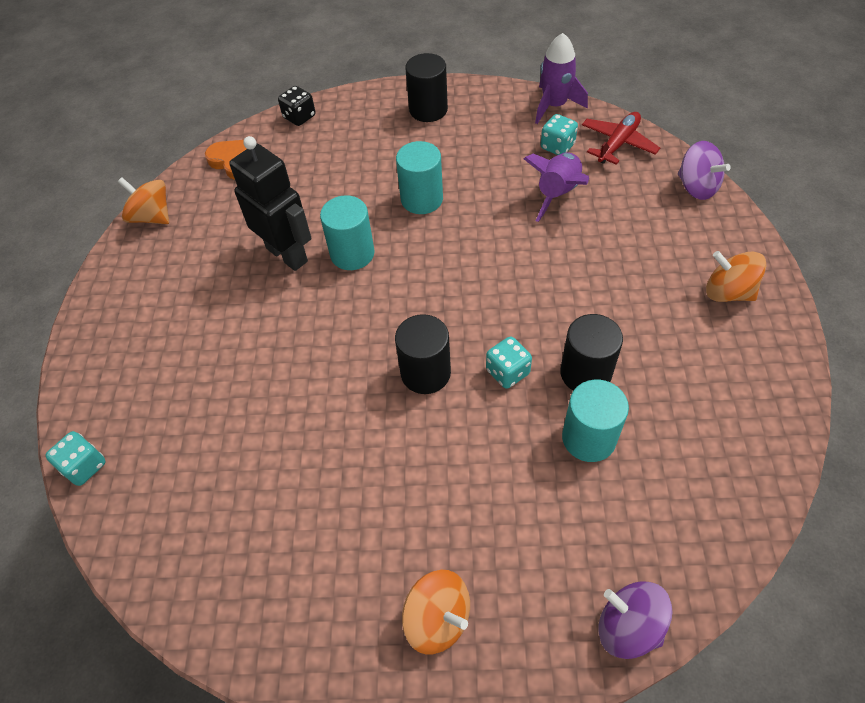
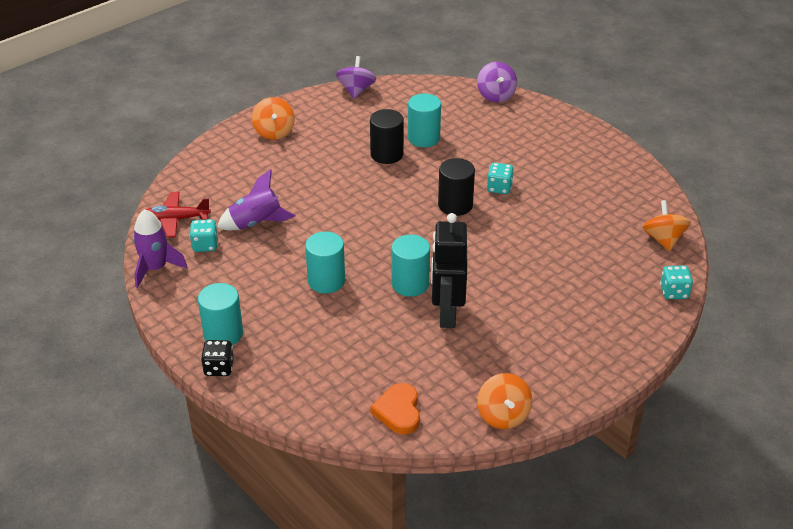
camera: 135 degrees left, 15 degrees down
black dice [278,86,315,126] -> black dice moved to [201,340,234,376]
orange spinning top [402,570,470,655] -> orange spinning top moved to [642,200,691,251]
black cylinder [405,53,448,122] -> turquoise cylinder [198,283,243,345]
turquoise dice [486,336,532,389] -> turquoise dice moved to [487,163,514,194]
purple spinning top [678,141,731,200] -> purple spinning top moved to [336,56,376,99]

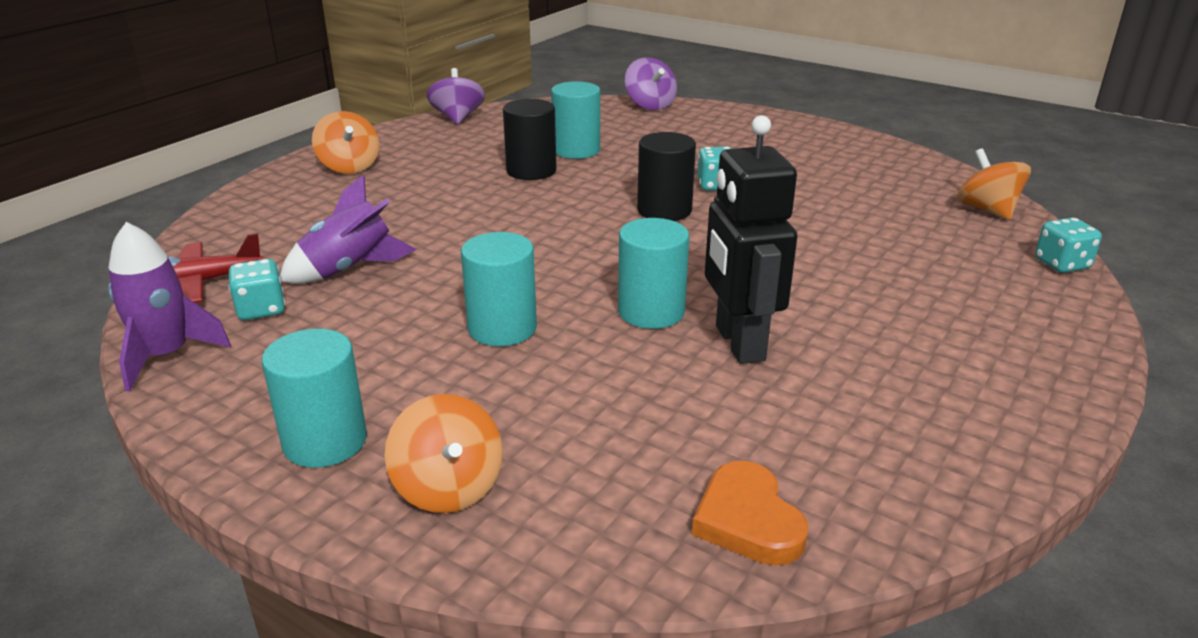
camera: 15 degrees left, 10 degrees down
black dice [201,340,234,376] -> none
orange spinning top [477,373,532,429] -> orange spinning top moved to [385,394,503,513]

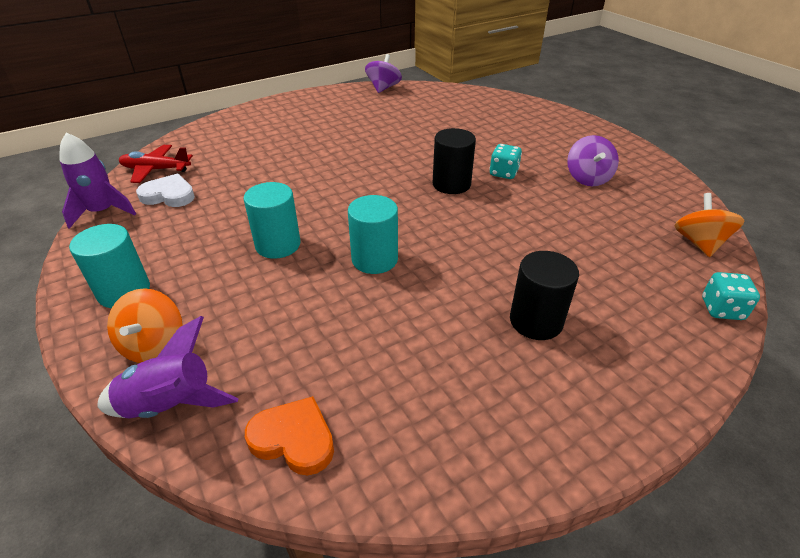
camera: 25 degrees right, 10 degrees up
turquoise dice [228,259,285,320] -> white heart [136,173,195,207]
purple rocket [280,175,417,284] -> purple rocket moved to [98,316,239,418]
orange spinning top [312,111,380,174] -> none
black cylinder [503,99,556,180] -> black cylinder moved to [510,251,579,340]
turquoise cylinder [551,81,600,159] -> none
purple spinning top [625,57,677,110] -> purple spinning top moved to [567,135,619,186]
orange heart [692,461,809,566] -> orange heart turned 105 degrees clockwise [245,396,334,475]
black robot [705,115,797,364] -> none

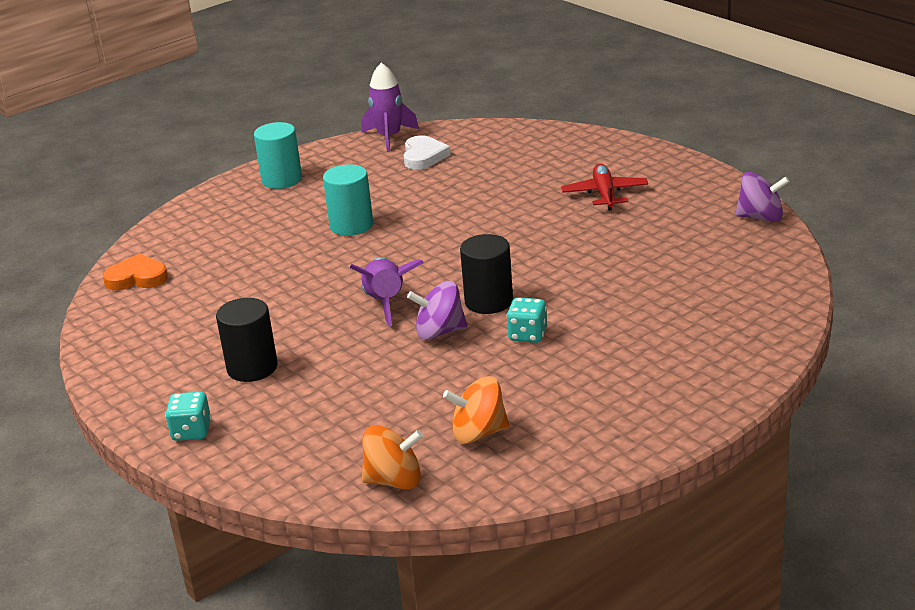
camera: 85 degrees right, 10 degrees down
purple rocket [98,316,239,418] -> purple rocket moved to [350,257,424,326]
orange spinning top [107,288,183,363] -> orange spinning top moved to [443,376,509,444]
red plane [119,145,193,183] -> red plane moved to [561,164,648,211]
orange heart [245,396,334,475] -> orange heart turned 105 degrees counterclockwise [103,253,168,290]
turquoise cylinder [348,195,398,274] -> none
purple spinning top [567,135,619,186] -> purple spinning top moved to [407,281,467,340]
turquoise dice [702,272,760,320] -> turquoise dice moved to [165,392,211,441]

